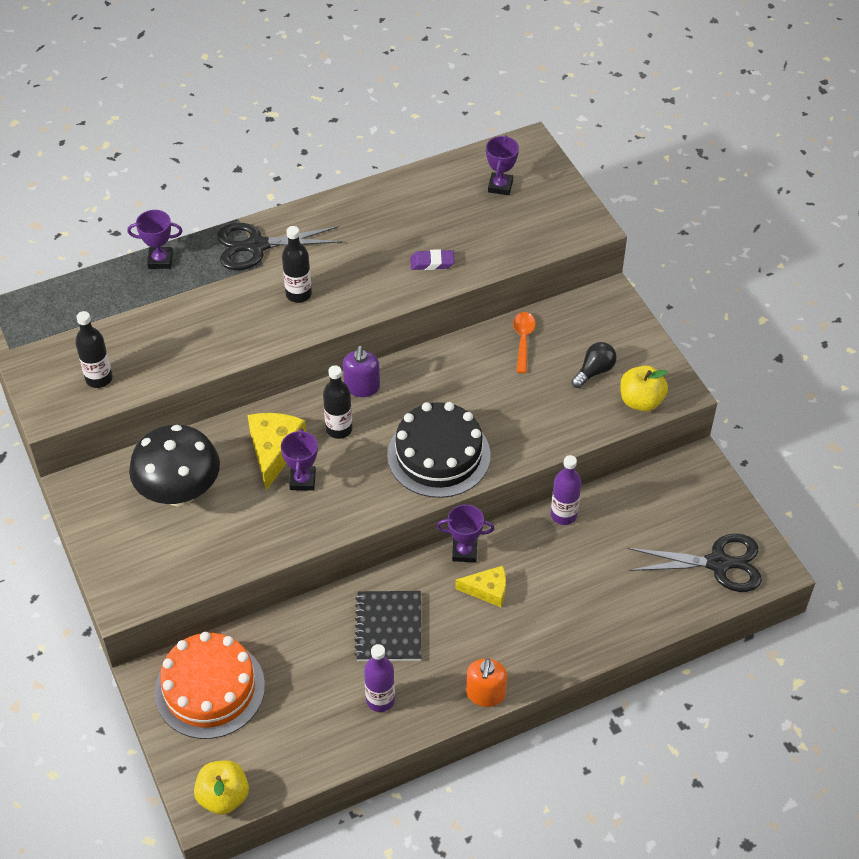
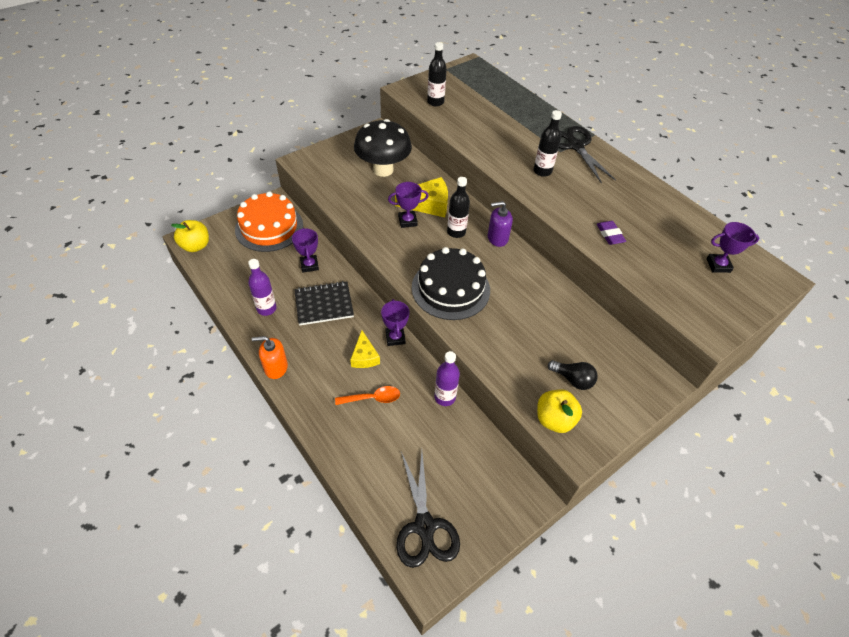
camera: 75 degrees right, 0 degrees up
purple trophy [127,210,182,269] -> purple trophy moved to [292,228,319,272]
orange spoon [513,312,536,373] -> orange spoon moved to [335,386,400,405]

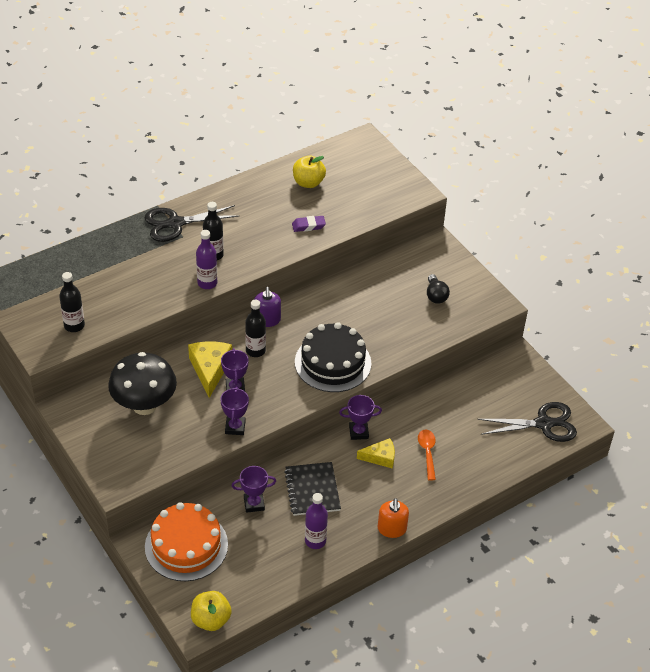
camera: 85 degrees left, 5 degrees down
purple bottle [434,351,460,406] -> purple bottle moved to [196,230,217,289]
yellow apple [537,389,582,433] -> yellow apple moved to [293,156,326,188]
black light bulb [548,360,598,390] -> black light bulb turned 135 degrees clockwise [427,274,450,304]
purple trophy [706,222,759,273] -> purple trophy moved to [221,387,249,435]

